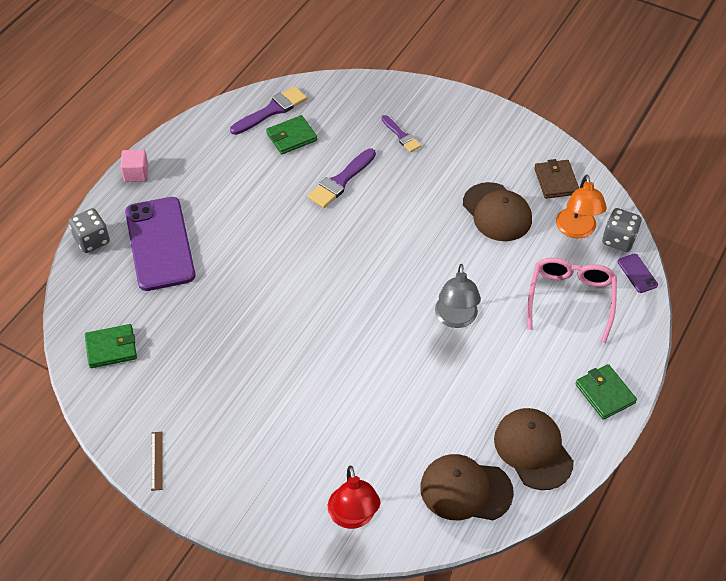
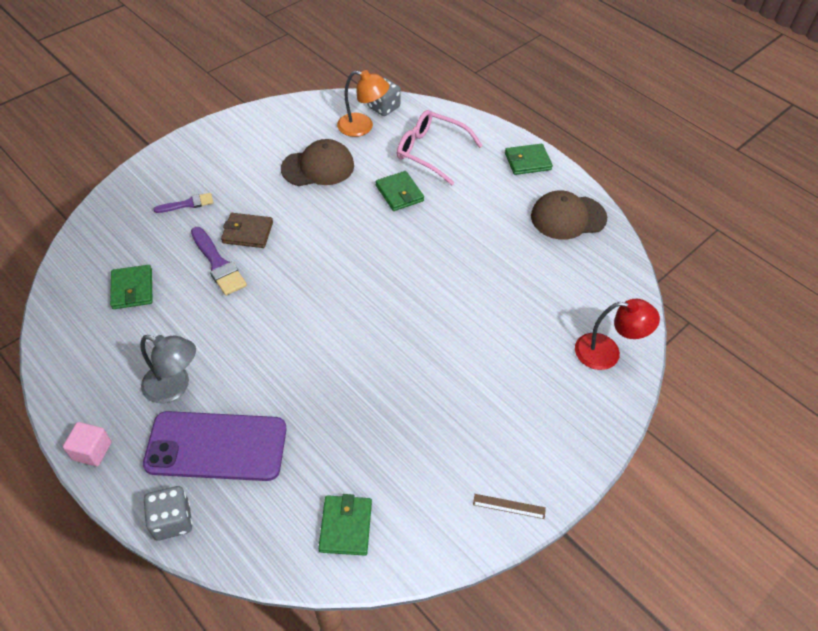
camera: 75 degrees left, 0 degrees up
purple brush [230,86,307,135] -> none
brown cap [420,454,514,520] -> none
grey lamp [435,264,481,328] -> grey lamp moved to [140,335,196,403]
brown wallet [534,159,579,199] -> brown wallet moved to [221,213,273,248]
purple phone [618,254,658,293] -> none
none -> green wallet [376,171,424,211]

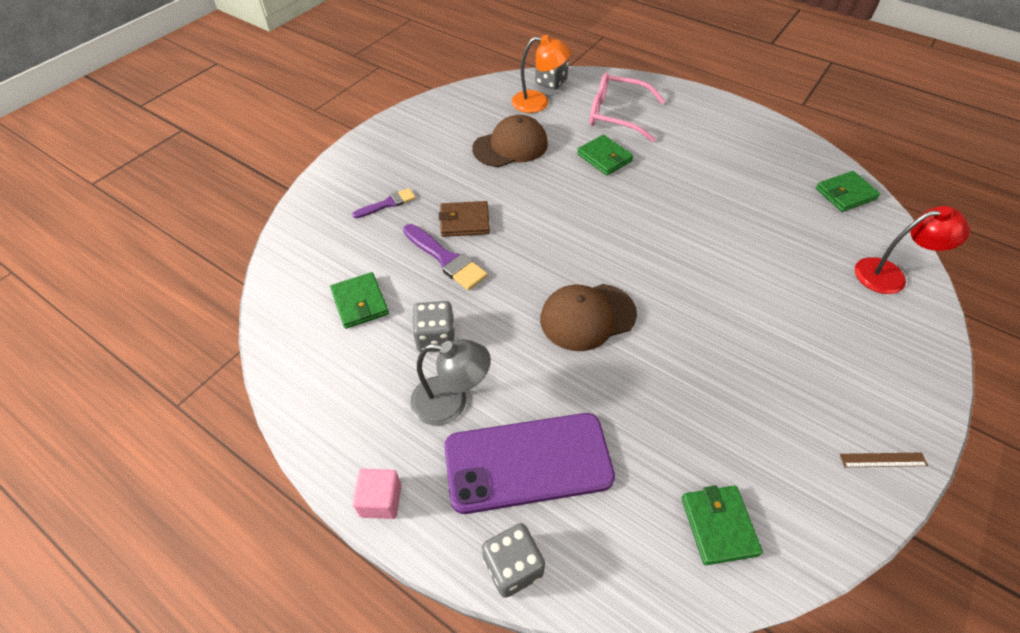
camera: 10 degrees left, 0 degrees up
green wallet [505,144,553,175] -> green wallet moved to [816,171,881,212]
brown cap [531,190,607,240] -> brown cap moved to [540,284,637,351]
none -> grey dice [412,301,455,352]

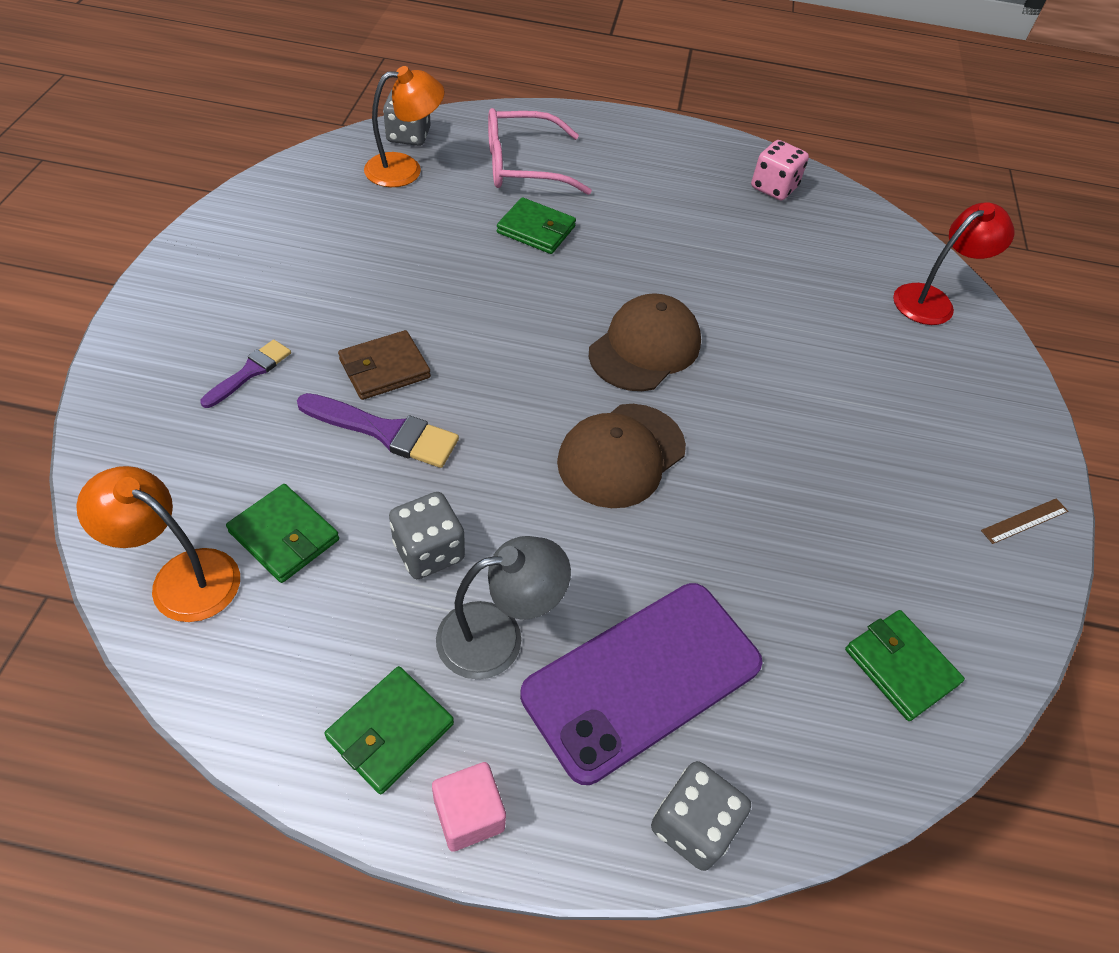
camera: 30 degrees left, 0 degrees up
brown cap [472,115,548,167] -> brown cap moved to [589,293,701,391]
green wallet [816,171,881,212] -> green wallet moved to [324,666,454,794]
none -> orange lamp [76,466,240,622]
none -> pink dice [751,140,809,201]

